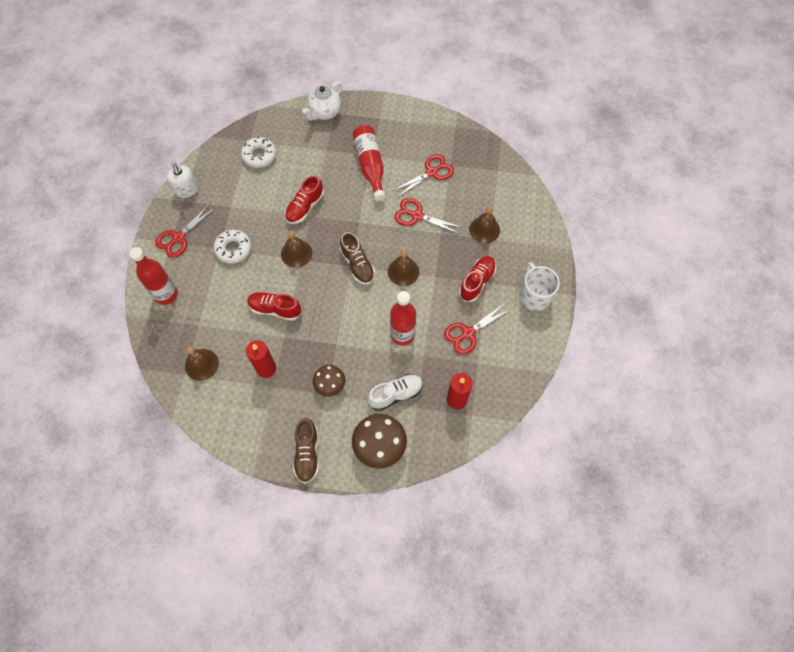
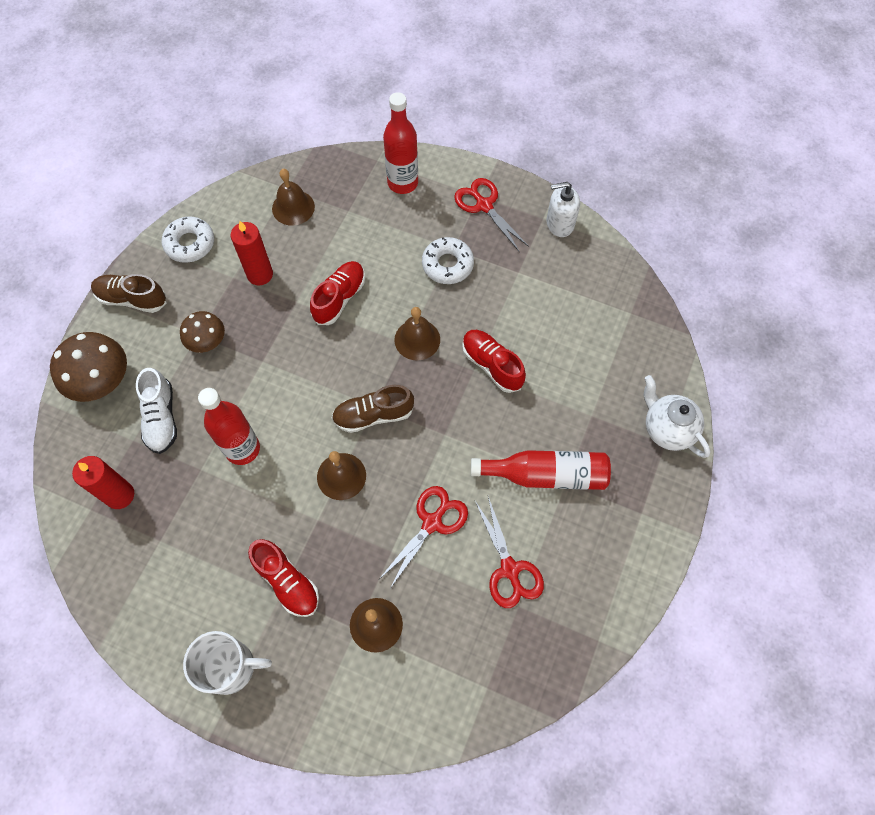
camera: 105 degrees right, 0 degrees up
white donut [241,137,276,168] -> white donut moved to [162,216,214,263]
red scissors [444,303,511,355] -> none

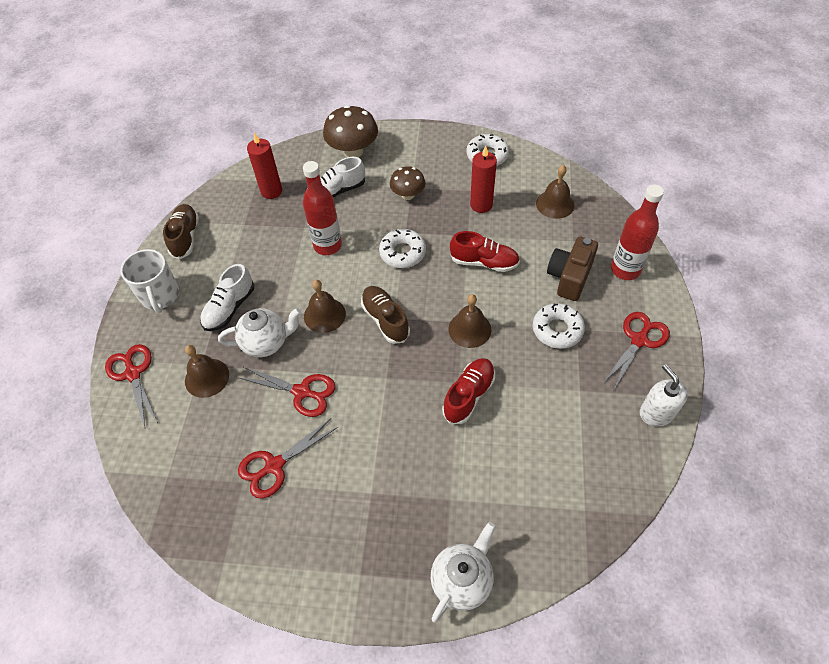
camera: 75 degrees right, 10 degrees down
brown shoe [91,274,167,313] -> brown shoe moved to [163,204,199,259]
red shoe [248,539,319,617] -> white shoe [200,264,254,331]
red bottle [471,450,611,490] -> none
none -> red scissors [105,344,158,428]
none -> white teapot [218,308,301,357]
none -> white donut [379,229,426,268]
none -> brown camera [547,237,598,301]

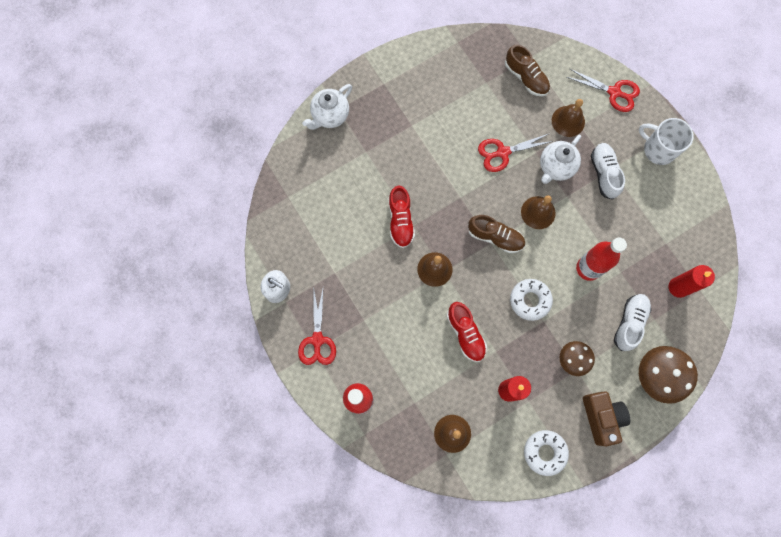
camera: 140 degrees right, 20 degrees up
brown shoe [163,204,199,259] -> brown shoe moved to [505,45,550,96]
red scissors [238,419,338,499] -> none
white teapot [431,522,495,622] -> white teapot turned 45 degrees clockwise [302,84,352,130]
red shoe [450,231,520,272] -> red shoe turned 90 degrees counterclockwise [447,302,487,362]
white donut [533,303,585,349] -> none
brown camera [547,237,598,301] -> brown camera moved to [583,391,630,446]

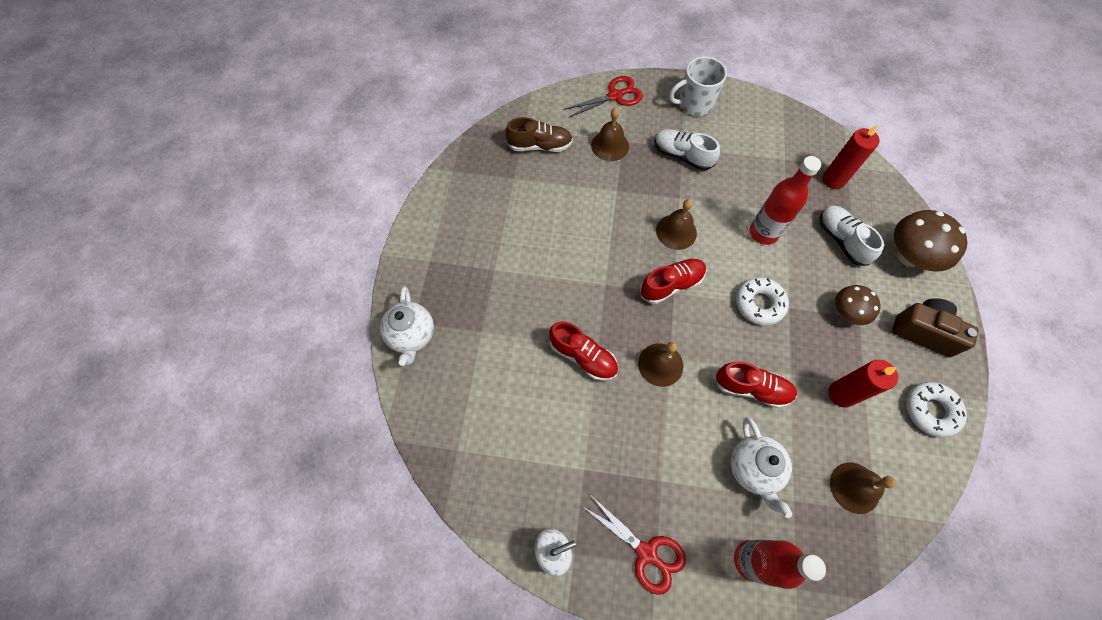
camera: 50 degrees left, 10 degrees down
brown shoe [468,215,525,253] -> red shoe [640,259,706,304]
red scissors [478,133,553,172] -> none
white teapot [540,135,581,184] -> white teapot moved to [731,418,793,518]

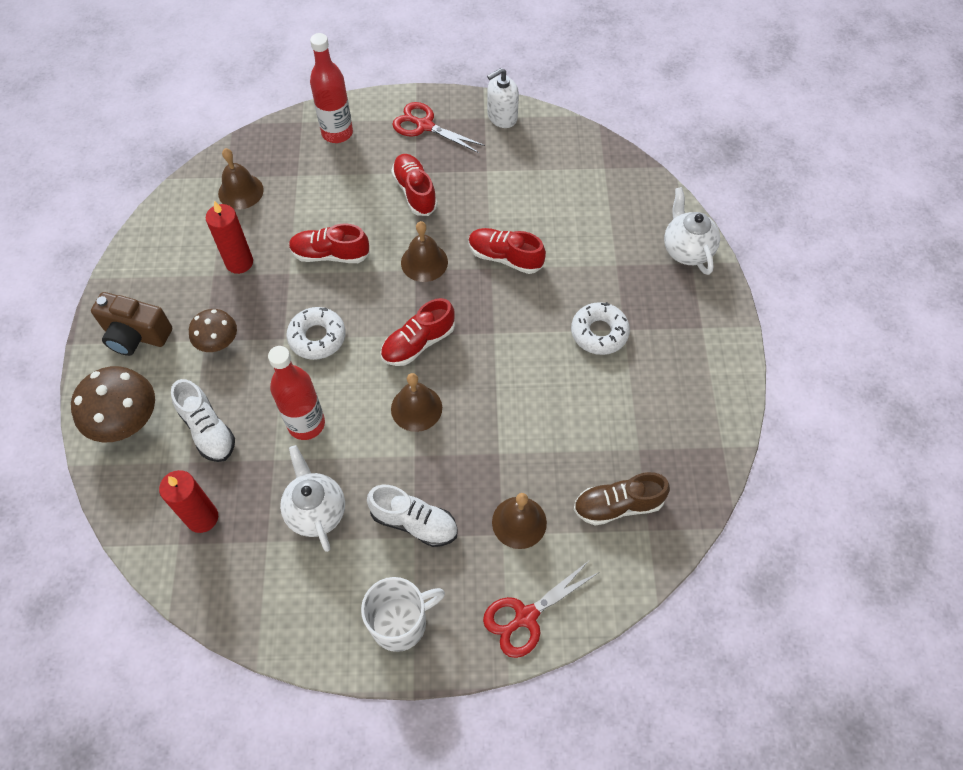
camera: 170 degrees right, 5 degrees down
white teapot [731,418,793,518] -> white teapot moved to [280,445,345,552]
white donut [906,382,967,438] -> white donut moved to [571,302,630,355]
none -> red shoe [391,154,438,216]

